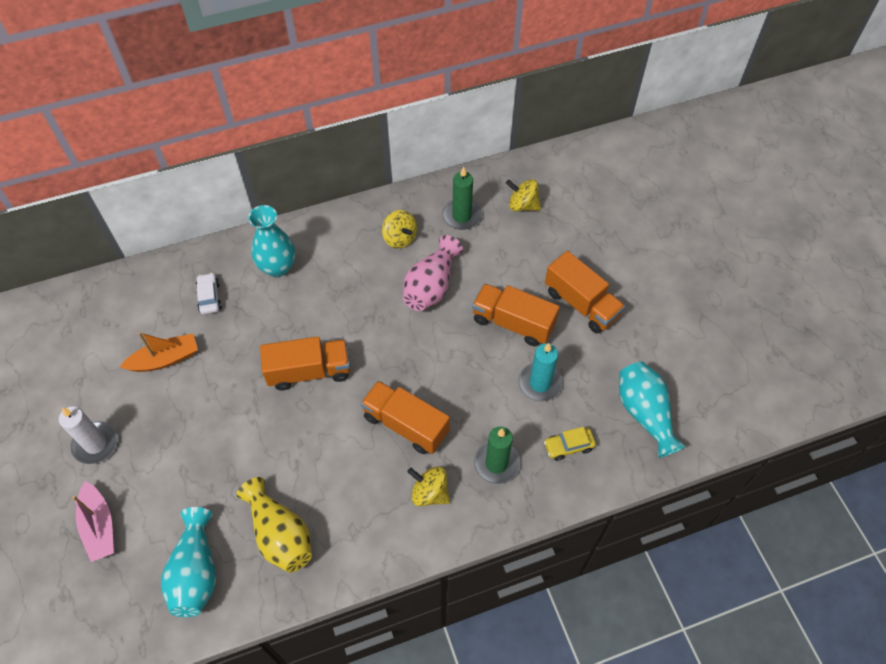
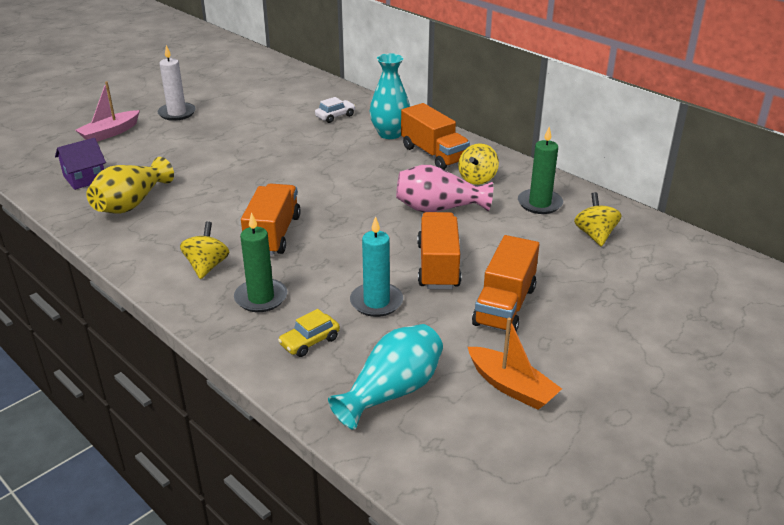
camera: 65 degrees right, 25 degrees down
orange boat [120,332,198,372] -> orange boat moved to [468,318,562,410]
turquoise vase [161,507,216,617] -> purple house [55,138,106,190]
orange truck [260,336,350,391] -> orange truck moved to [401,103,470,170]
yellow car [544,427,596,461] -> yellow car turned 90 degrees counterclockwise [278,309,340,357]

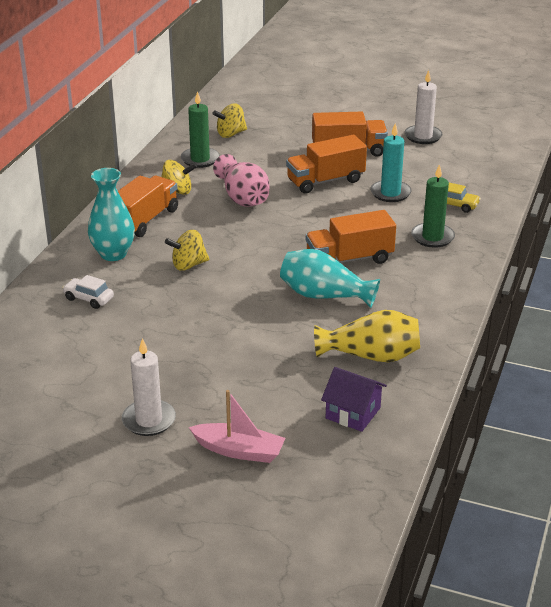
camera: 115 degrees left, 0 degrees up
yellow spinning top [180,221,229,279] -> yellow spinning top moved to [165,230,209,271]
turquoise vase [328,324,443,430] -> turquoise vase moved to [280,249,380,308]
orange boat [468,318,562,410] -> white candle [405,70,443,144]

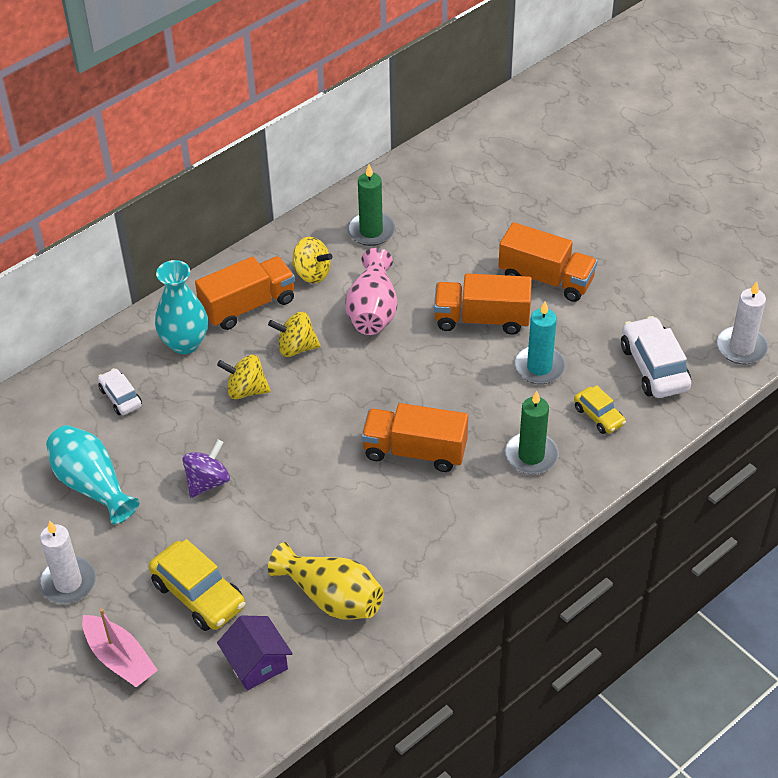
camera: 30 degrees right, 15 degrees up
yellow spinning top [213,103,247,138] -> yellow spinning top moved to [268,312,321,357]
turquoise vase [280,249,380,308] -> turquoise vase moved to [46,425,140,524]
white candle [405,70,443,144] -> white candle moved to [717,281,768,364]
none -> yellow car [149,539,245,631]
none -> purple spinning top [182,439,230,498]
none -> white car [621,316,691,398]

